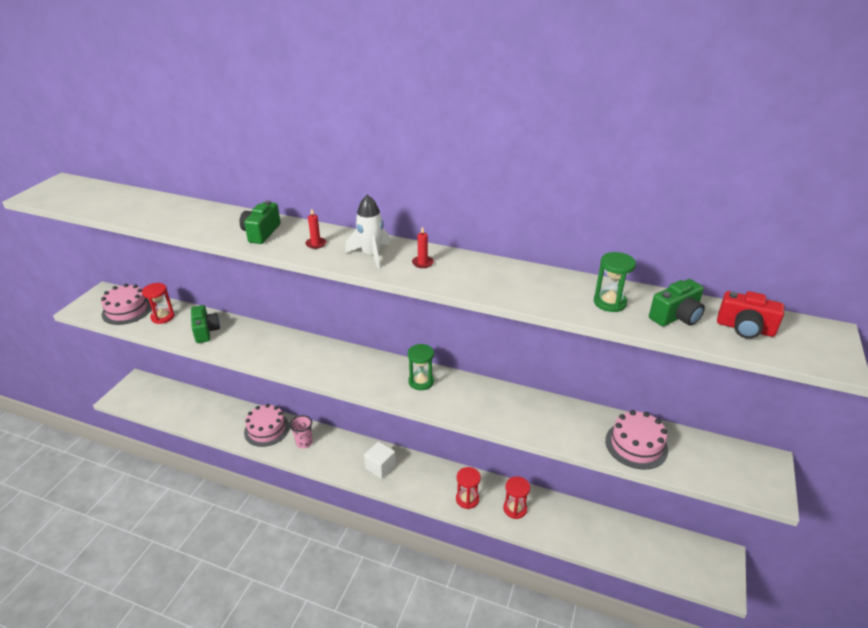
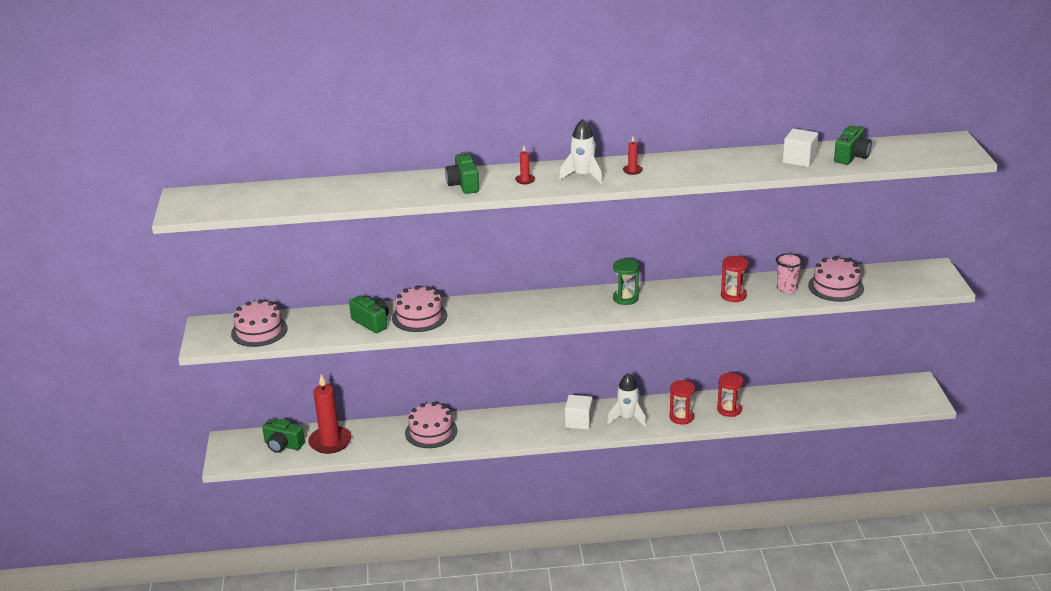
camera: 25 degrees left, 5 degrees down
red hourglass [142,283,175,324] -> red hourglass moved to [721,256,749,302]
pink cup [290,415,313,448] -> pink cup moved to [776,253,803,293]
green hourglass [594,252,636,312] -> white cube [783,128,818,167]
red camera [717,291,784,339] -> none
none -> green camera [262,419,305,453]
none -> red candle [308,374,352,454]
none -> pink cake [392,286,447,332]
none -> white rocket [607,373,647,427]

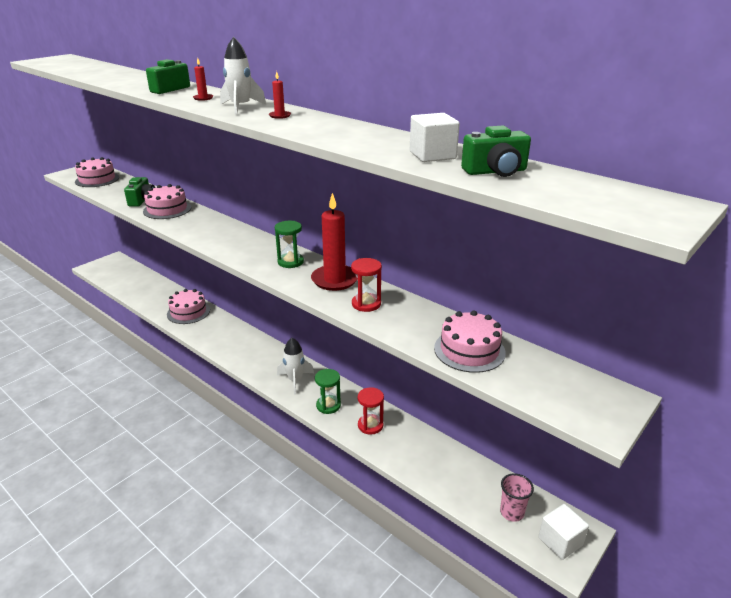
camera: 45 degrees right, 0 degrees up
green camera [262,419,305,453] -> none
red candle [308,374,352,454] -> red candle moved to [311,193,358,291]
white cube [565,395,593,430] -> white cube moved to [539,504,589,560]
red hourglass [669,380,695,425] -> green hourglass [315,369,341,414]
pink cup [776,253,803,293] -> pink cup moved to [500,473,534,522]

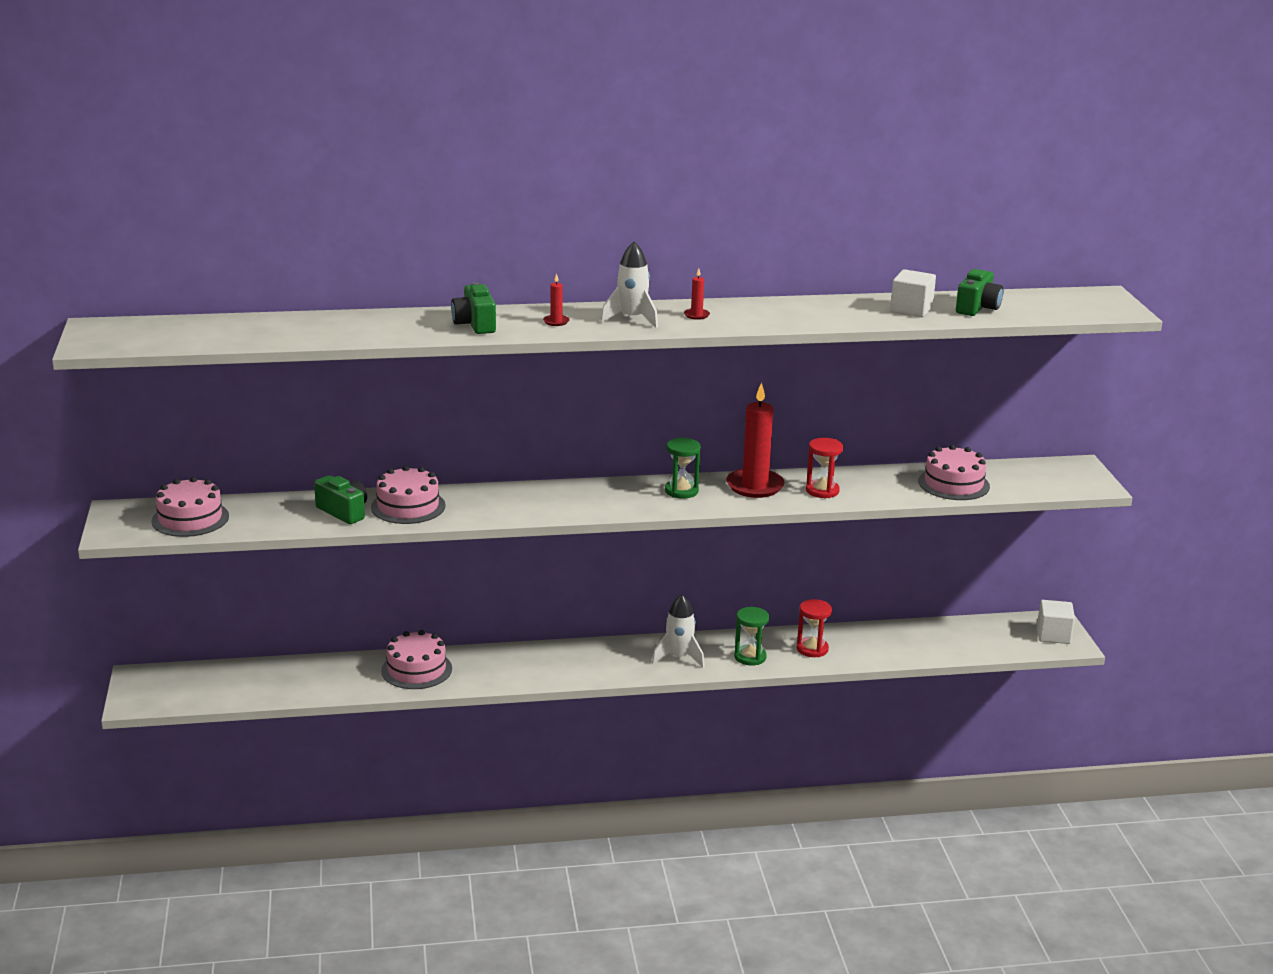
camera: 50 degrees left, 5 degrees down
pink cup [500,473,534,522] -> none

